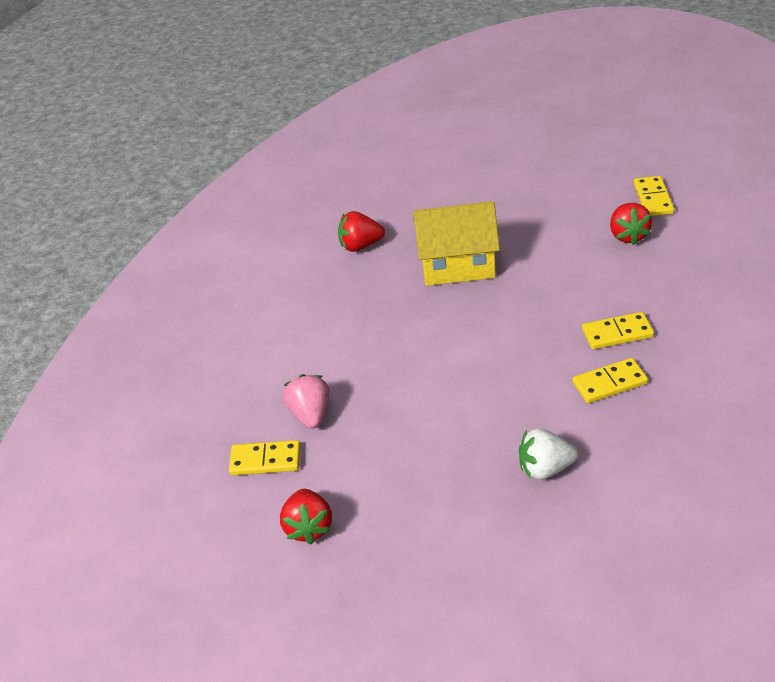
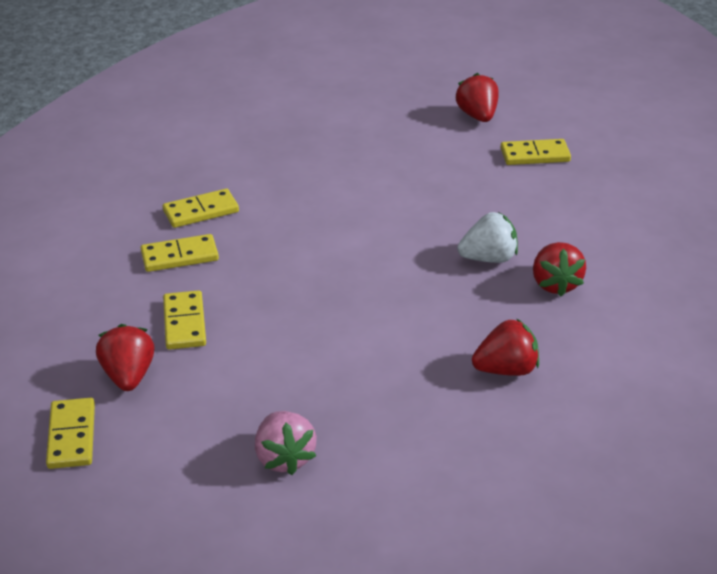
camera: 170 degrees right, 5 degrees down
pink strawberry [283,374,330,429] -> pink strawberry moved to [255,411,317,475]
yellow house [413,201,500,286] -> none
white strawberry [519,429,578,480] -> white strawberry moved to [457,212,518,263]
none -> yellow domino [163,290,206,350]
none -> red strawberry [533,242,586,296]

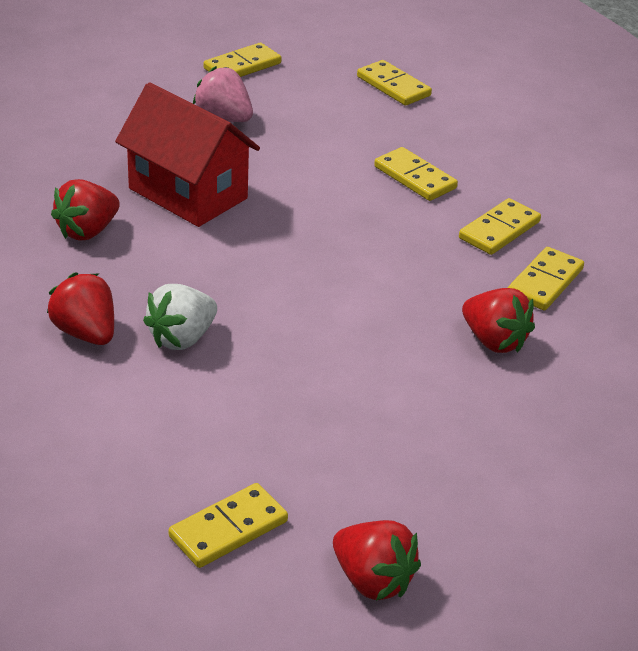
camera: 145 degrees right, 0 degrees up
red strawberry [96,324,155,391] -> red strawberry moved to [462,288,535,353]
none -> red house [115,82,260,227]
none -> yellow domino [203,43,282,77]

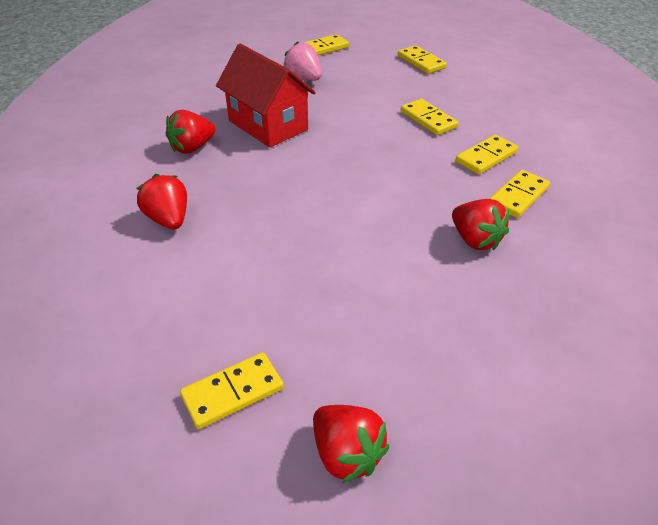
camera: 10 degrees right, 5 degrees up
white strawberry [143,284,217,350] -> none

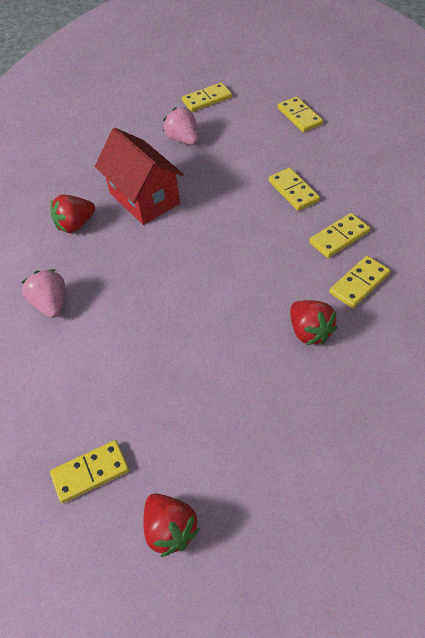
camera: 10 degrees right, 10 degrees up
red strawberry [136,174,187,229] -> pink strawberry [21,269,65,318]

